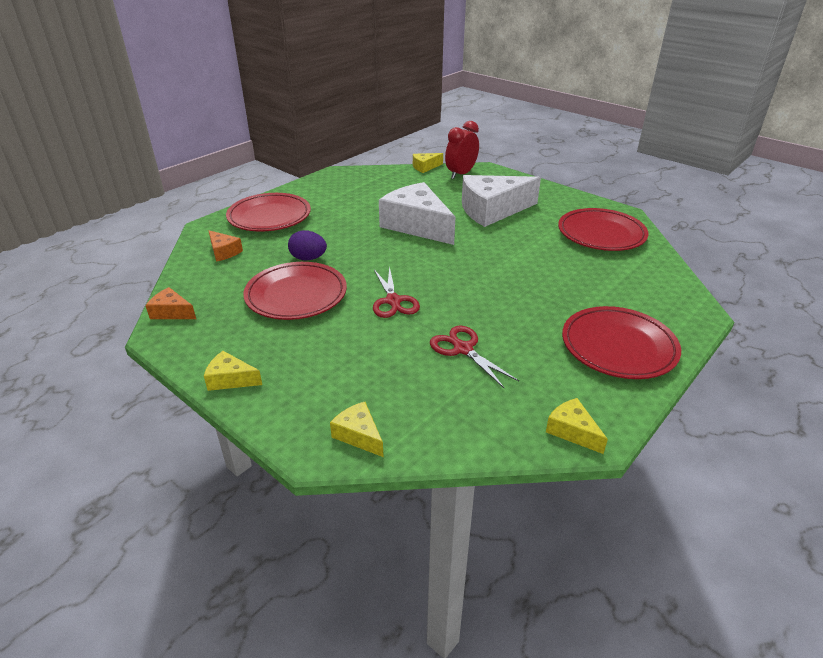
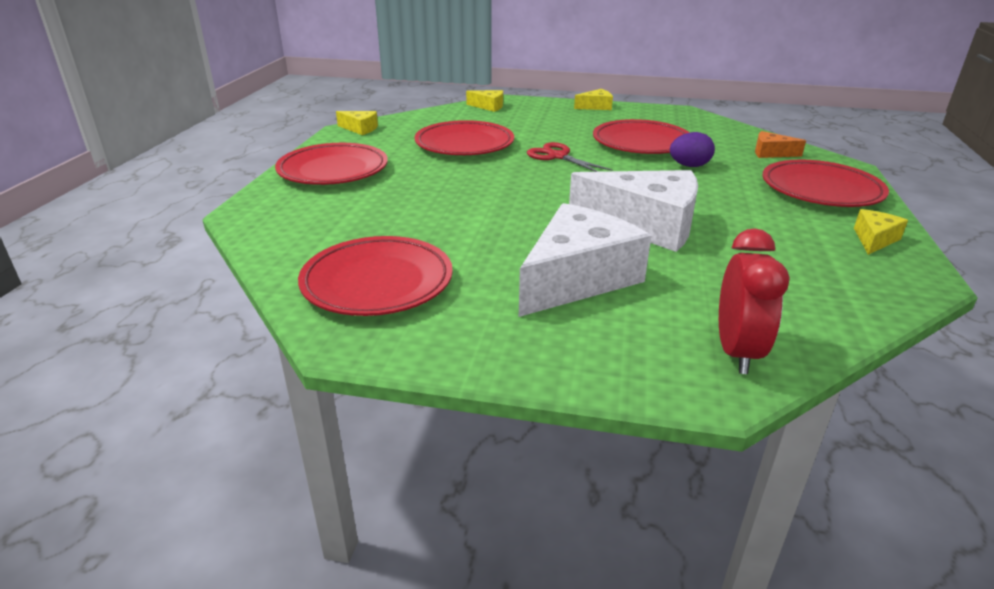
camera: 150 degrees right, 5 degrees down
orange cheese [145,287,196,319] -> none
yellow cheese [413,153,443,173] -> yellow cheese moved to [854,209,908,255]
red scissors [430,326,519,389] -> red plate [415,120,514,155]

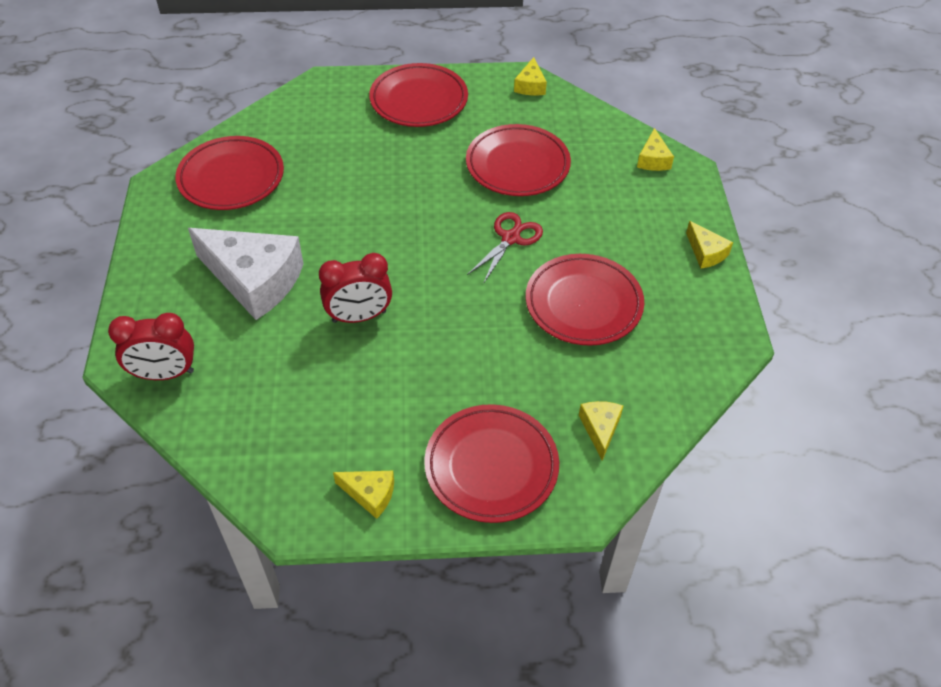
camera: 75 degrees right, 20 degrees up
white cheese [569,170,698,252] -> red clock [319,253,392,323]
purple egg [670,132,715,167] -> none
orange cheese [755,131,806,158] -> yellow cheese [579,401,623,461]

